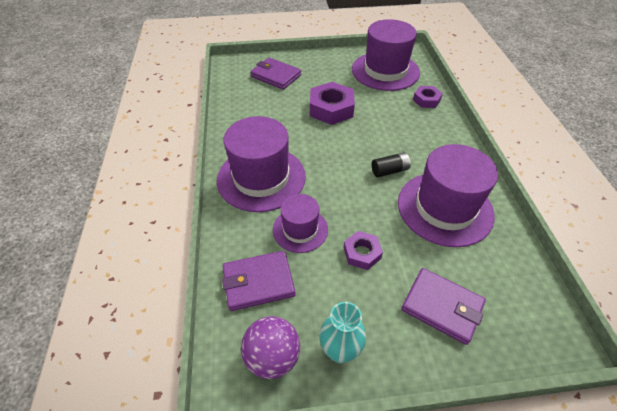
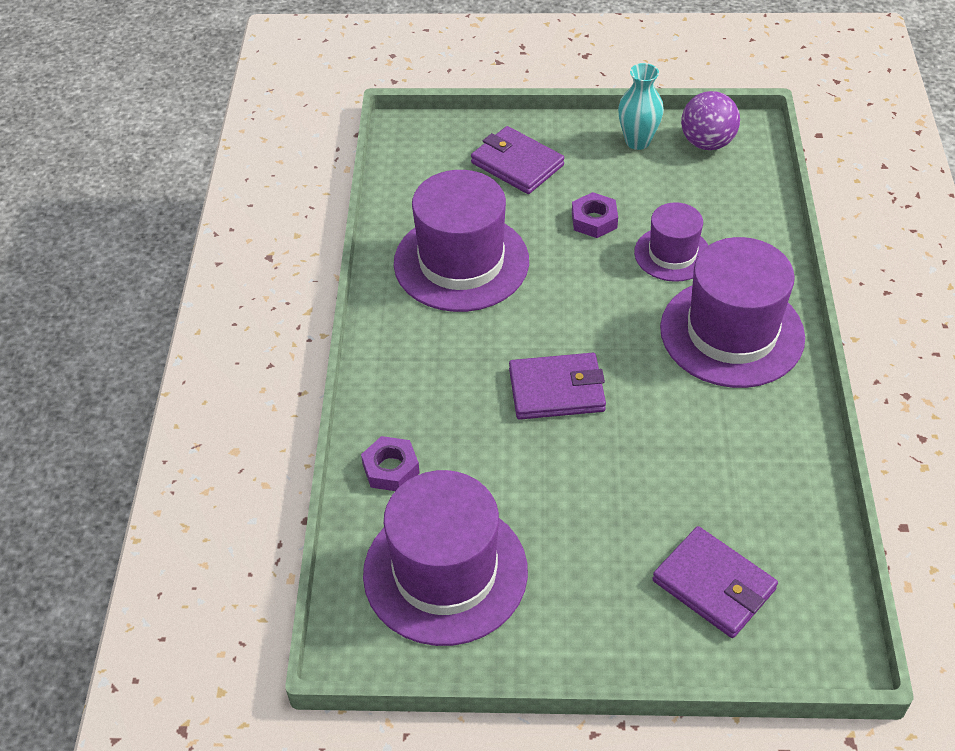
camera: 170 degrees left, 0 degrees up
purple wallet [222,251,295,311] -> purple wallet moved to [509,353,606,420]
purple nut [310,82,355,125] -> none
black battery [372,152,411,177] -> none

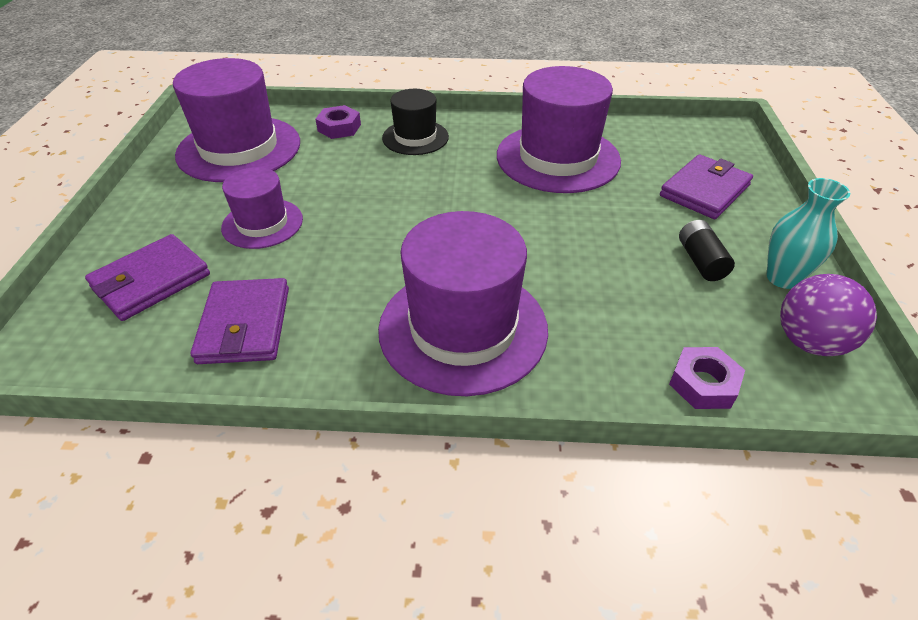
camera: 90 degrees right, 5 degrees down
purple wallet [509,353,606,420] -> purple wallet moved to [191,278,289,364]
purple nut [572,192,618,238] -> purple nut moved to [669,347,745,409]
purple hat [634,202,709,282] -> purple hat moved to [221,167,303,249]
none -> black hat [382,89,449,155]
none -> black battery [679,220,735,281]

